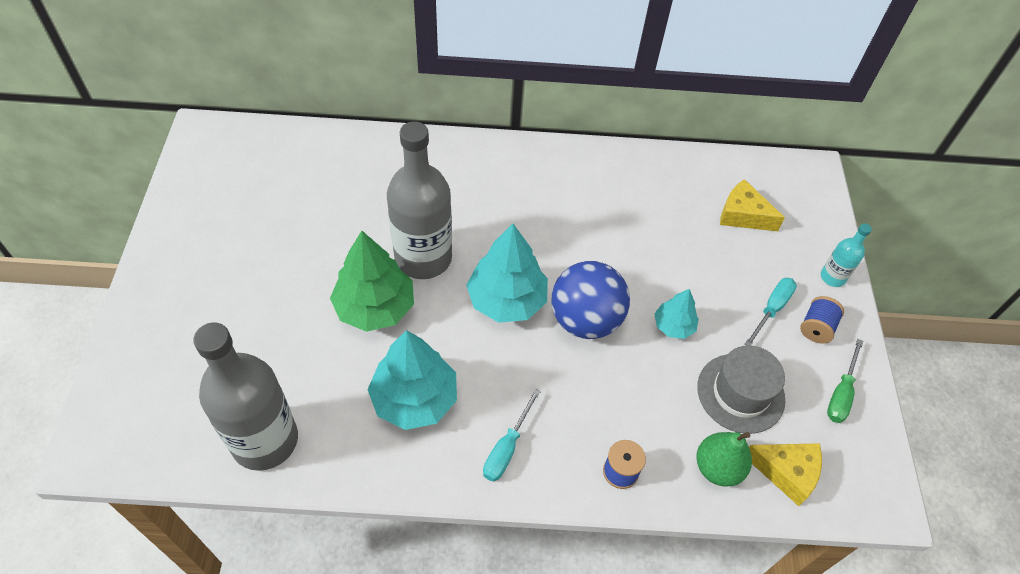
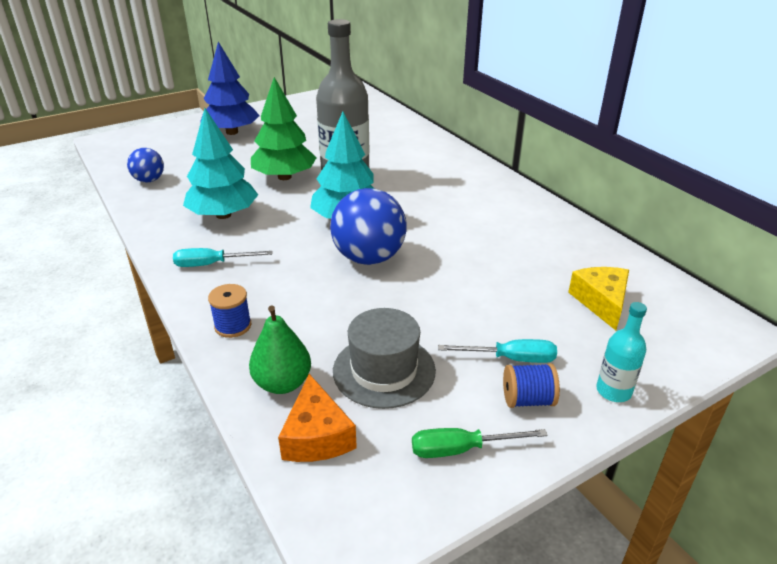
camera: 60 degrees right, 20 degrees down
grey bottle [193,323,298,471] -> blue ball [127,148,164,182]
turquoise tree [654,289,699,339] -> none
yellow cheese [749,443,822,506] -> orange cheese [278,374,357,462]
none -> blue tree [200,42,260,135]

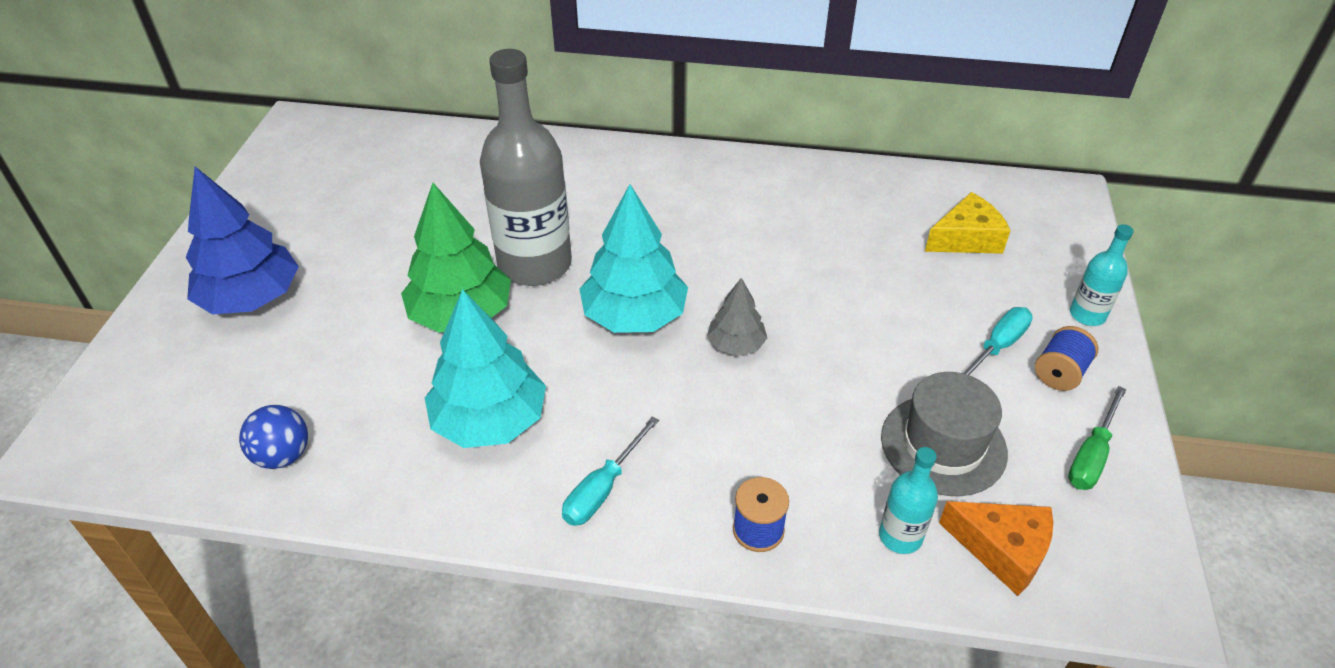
camera: 50 degrees left, 10 degrees up
green pear [249,305,311,394] -> turquoise bottle [879,447,938,554]
blue ball [330,188,407,265] -> grey tree [707,278,767,356]
yellow cheese [568,267,629,330] -> yellow cheese turned 120 degrees clockwise [925,192,1011,254]

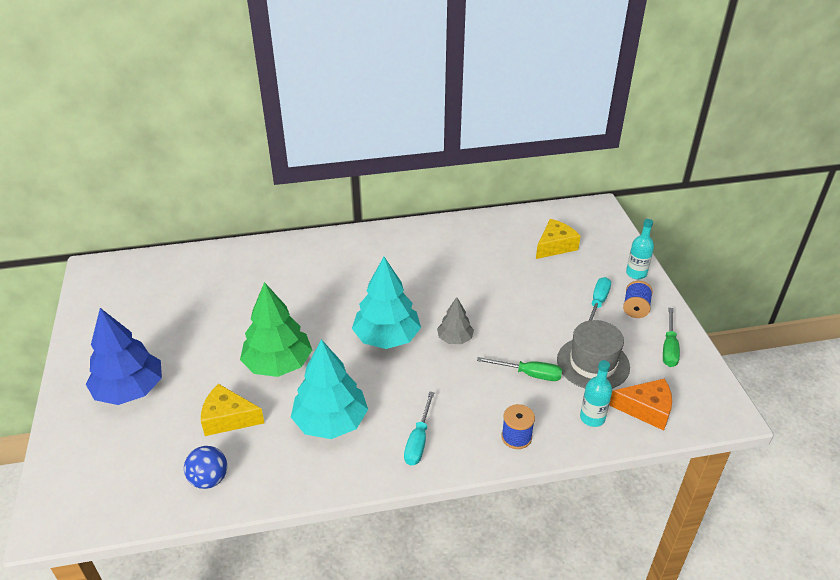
camera: 20 degrees left, 5 degrees down
grey bottle [480,49,572,286] -> none
none -> yellow cheese [201,384,264,436]
none -> green screwdriver [477,357,562,381]

